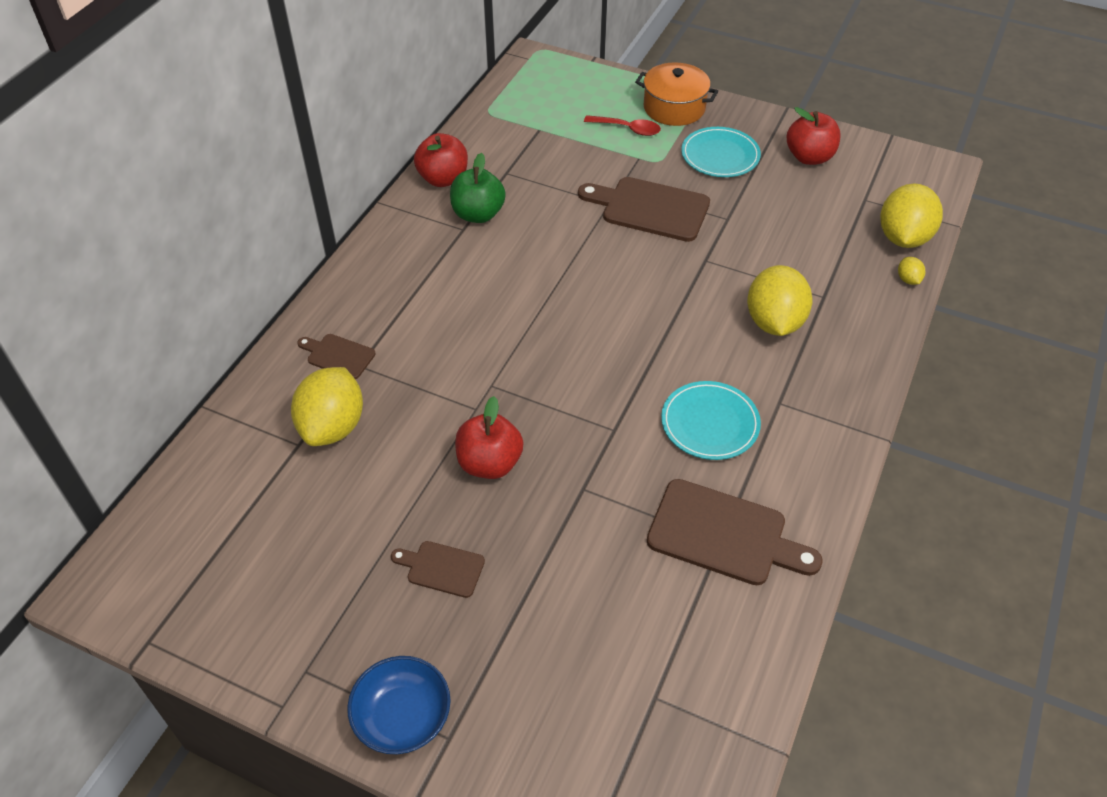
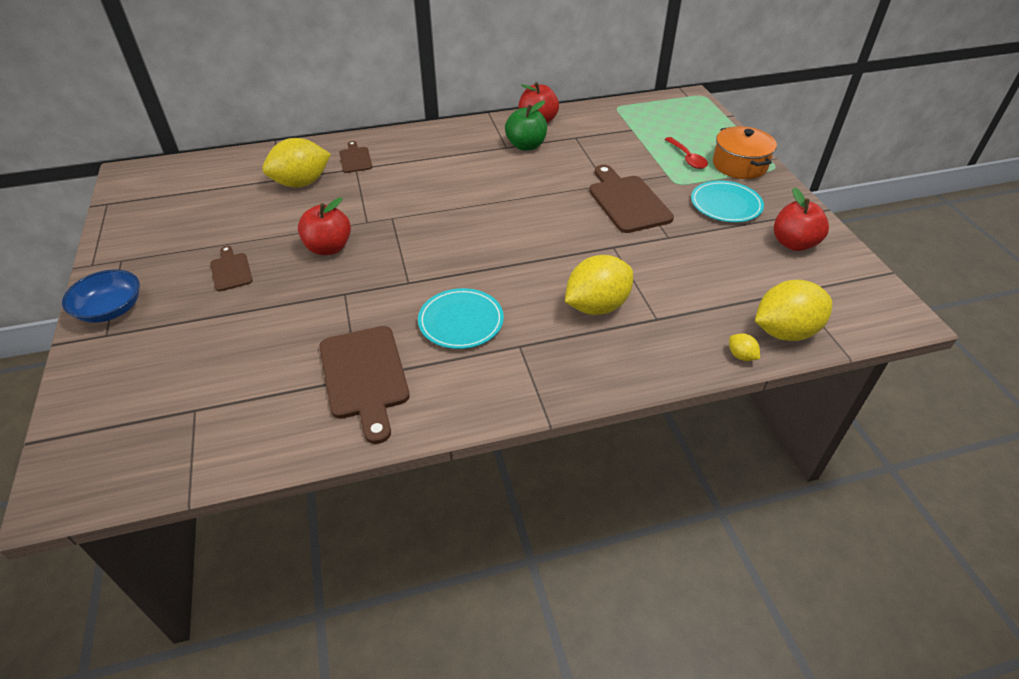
camera: 50 degrees right, 5 degrees down
yellow lemon [898,257,925,285] -> yellow lemon turned 75 degrees counterclockwise [729,333,760,361]

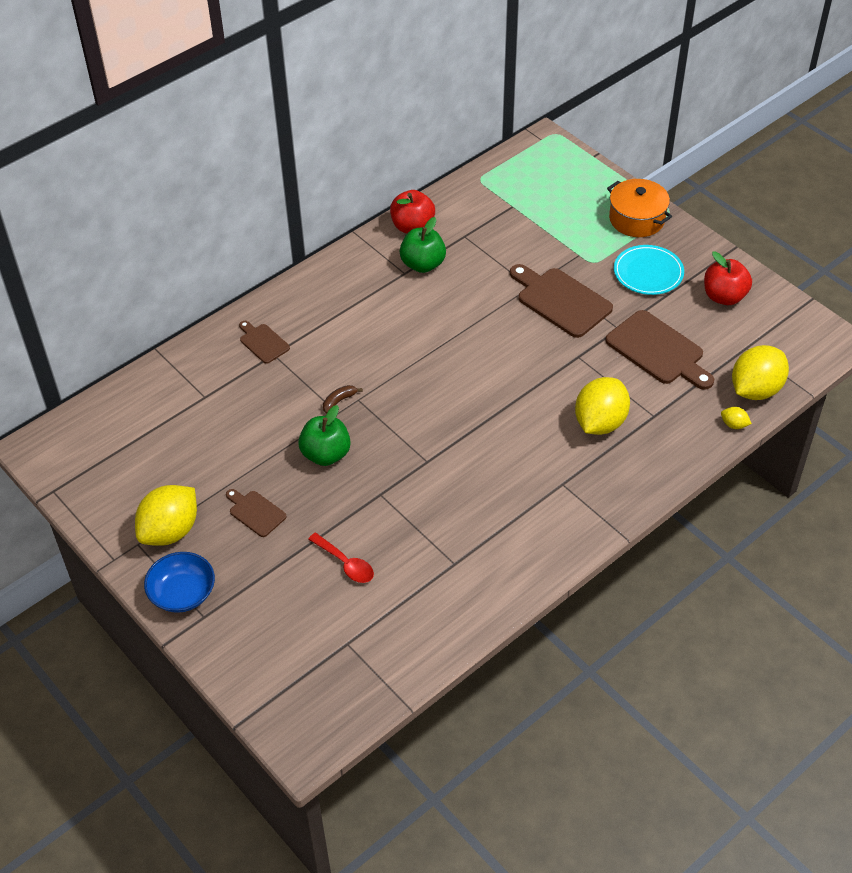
camera: 25 degrees left, 5 degrees up
yellow lemon [262,138,331,187] -> yellow lemon moved to [135,485,197,546]
red apple [298,197,351,255] -> green apple [298,405,351,466]
brown cutting board [319,326,410,444] -> brown cutting board moved to [605,310,714,390]
turquoise plate [418,288,504,349] -> none
red spoon [665,137,708,169] -> red spoon moved to [308,533,374,583]
none -> brown banana [323,385,363,413]

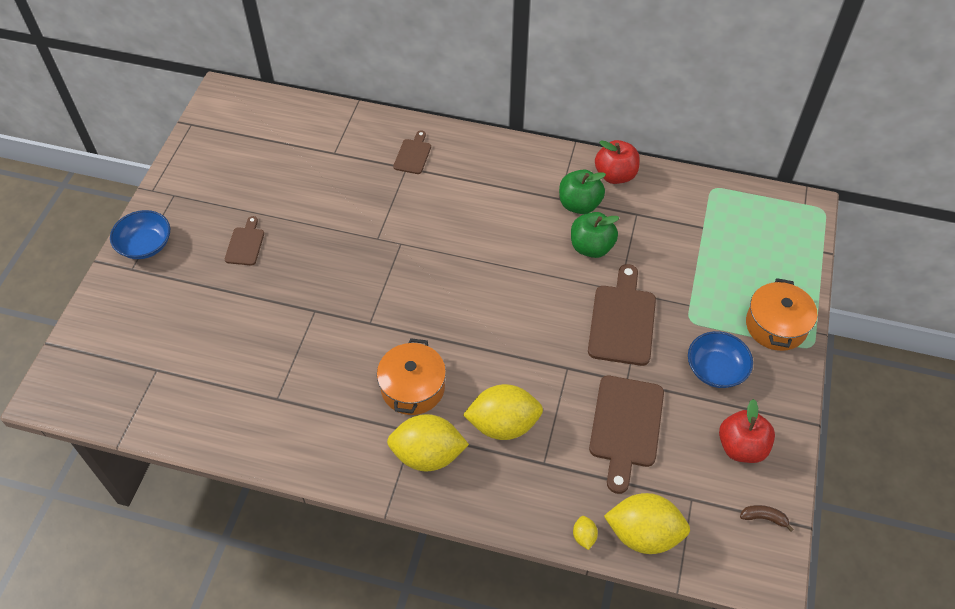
camera: 55 degrees right, 5 degrees up
yellow lemon [135,485,197,546] -> yellow lemon moved to [387,414,469,471]
green apple [298,405,351,466] -> green apple moved to [571,212,619,258]
red spoon [308,533,374,583] -> none
brown banana [323,385,363,413] -> brown banana moved to [740,505,794,532]
turquoise plate [614,245,684,295] -> blue bowl [688,331,753,388]
none -> orange pot [377,338,446,415]

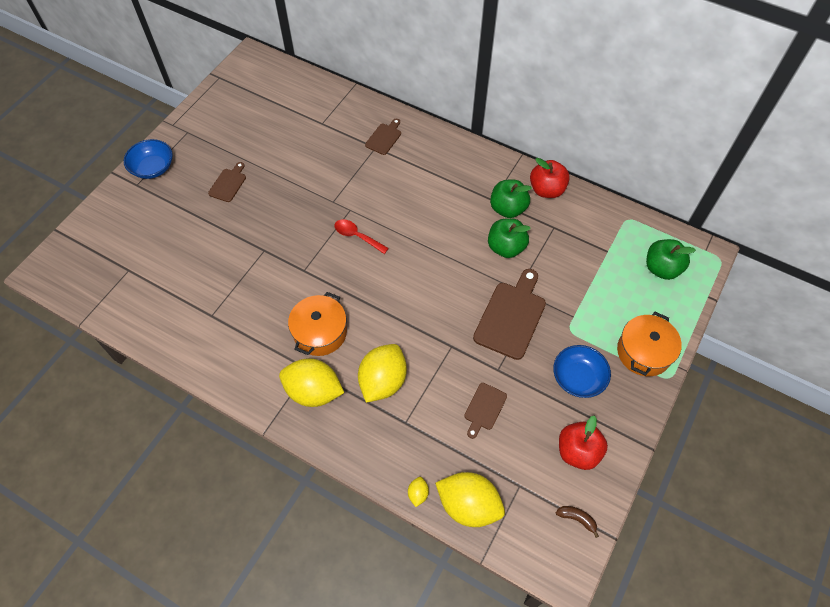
camera: 15 degrees right, 5 degrees up
yellow lemon [463,384,543,440] -> yellow lemon turned 75 degrees counterclockwise [358,344,407,403]
brown cutting board [589,376,664,494] -> brown cutting board [464,383,507,439], size x0.54
none -> red spoon [335,219,389,254]
none -> green apple [646,239,696,280]

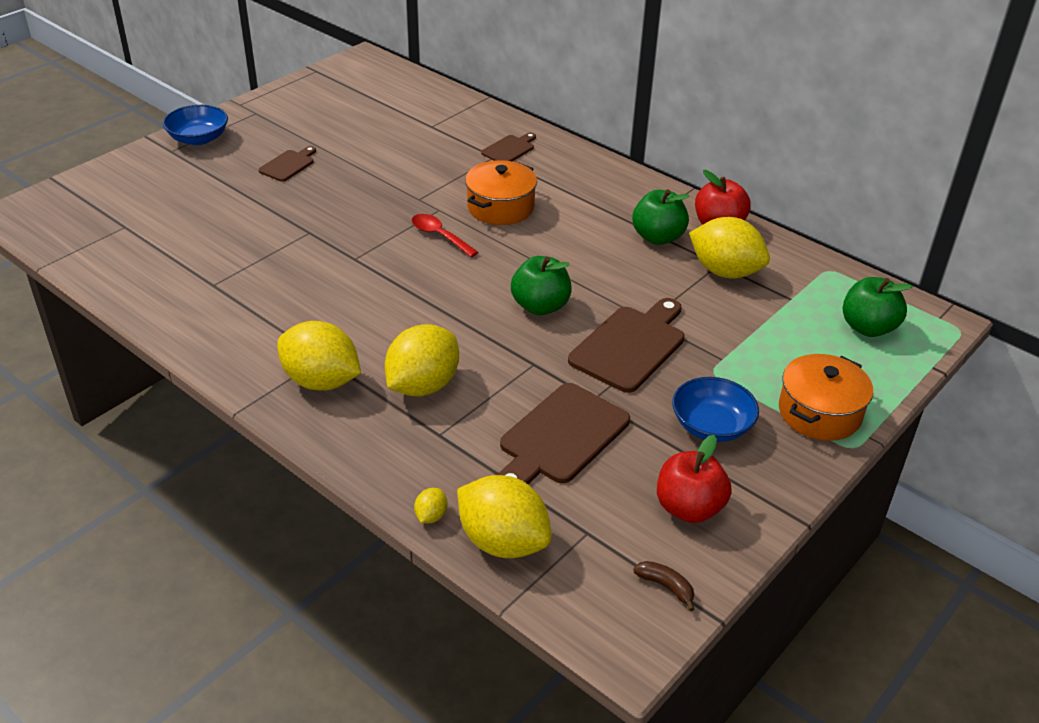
camera: 10 degrees right, 20 degrees down
orange pot [288,292,347,356] -> orange pot moved to [465,160,537,225]
brown cutting board [464,383,507,439] -> brown cutting board [497,383,630,484], size x1.86
green apple [488,218,531,258] -> green apple moved to [511,256,572,315]
none -> yellow lemon [689,217,770,278]

